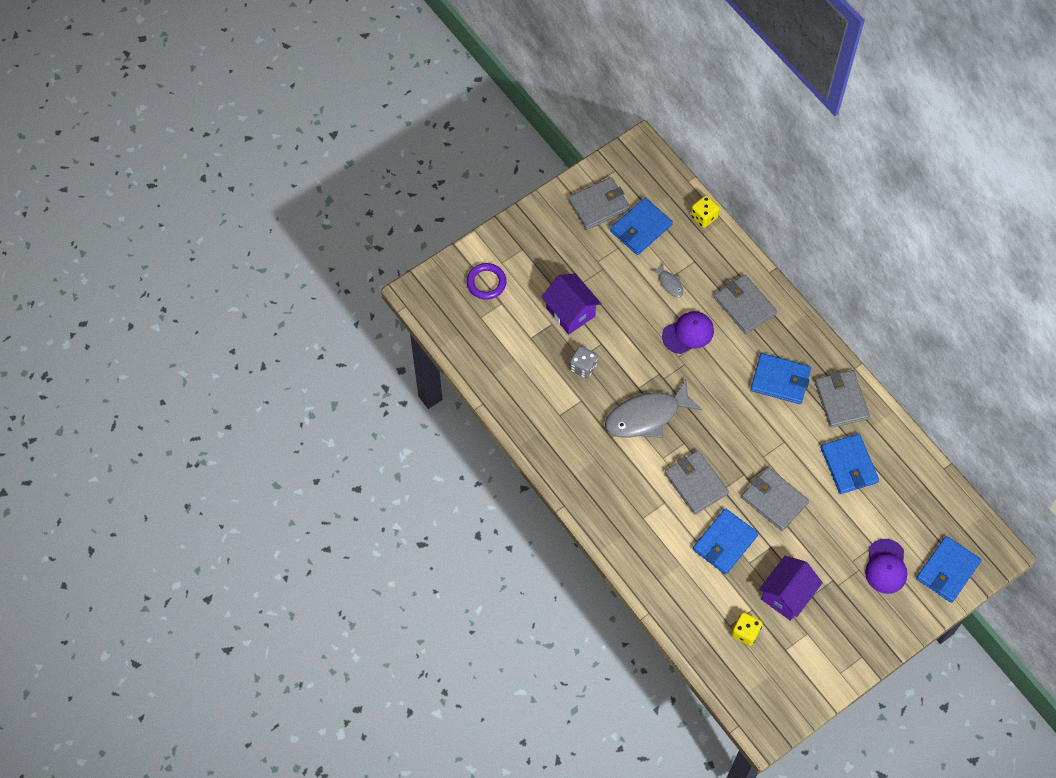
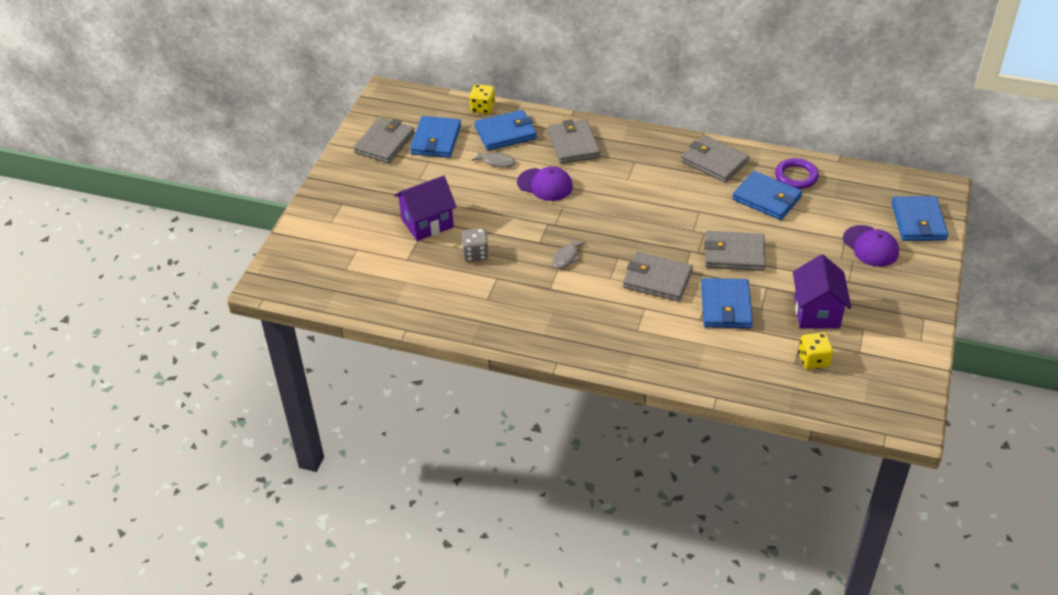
camera: 35 degrees left, 20 degrees down
purple ring [466,263,507,300] -> purple ring moved to [775,158,819,189]
purple house [541,273,601,335] -> purple house turned 45 degrees counterclockwise [394,175,457,241]
grey fish [605,380,702,438] -> grey fish [552,237,586,269], size x0.44
purple cap [662,311,714,354] -> purple cap turned 90 degrees clockwise [517,167,573,201]
grey wallet [714,274,777,334] -> grey wallet turned 60 degrees clockwise [548,119,600,164]
blue wallet [750,353,811,404] -> blue wallet moved to [475,110,537,151]

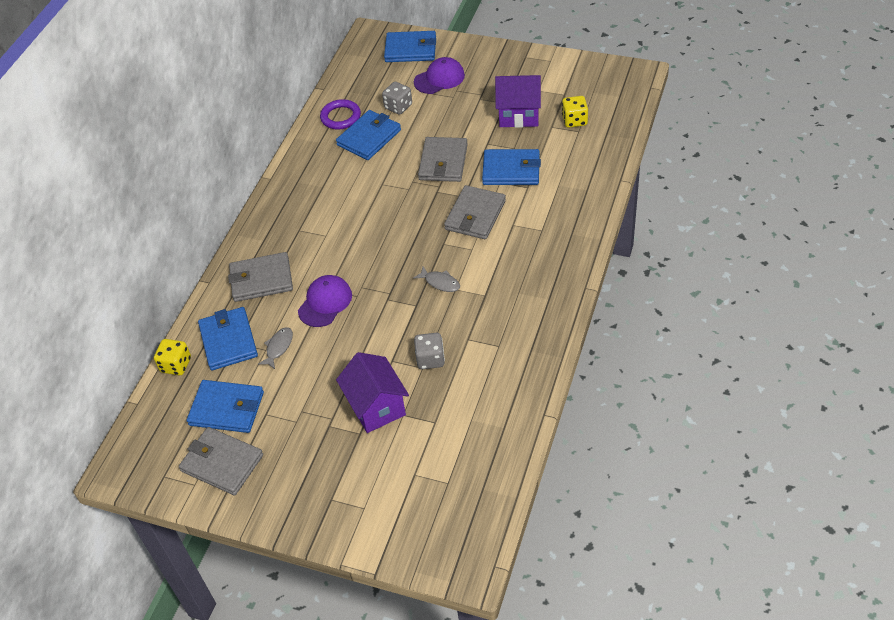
camera: 85 degrees left, 5 degrees up
grey wallet [681,135,749,183] -> none
none -> grey dice [382,82,412,115]

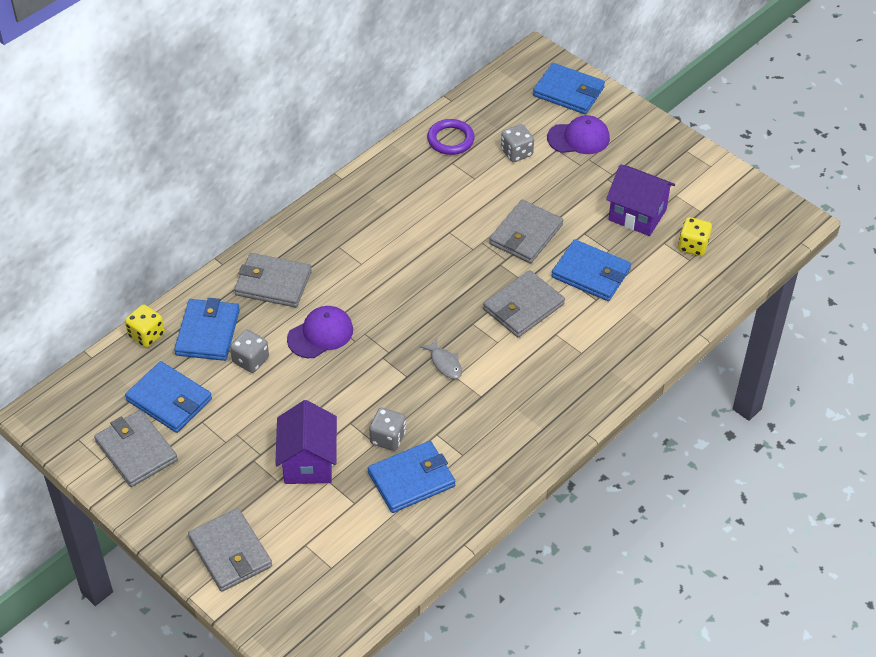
camera: 20 degrees right, 0 degrees up
grey fish [258,328,293,369] -> grey dice [230,330,269,373]
blue wallet [336,110,401,160] -> blue wallet moved to [368,441,455,513]
none -> grey wallet [188,508,272,592]

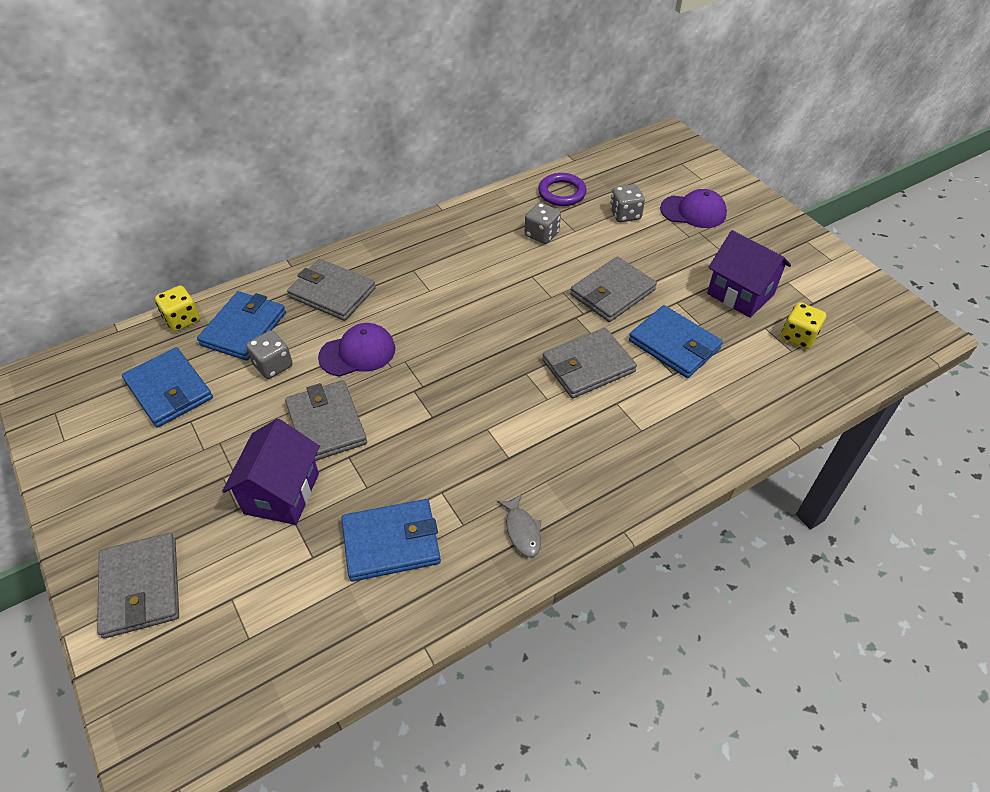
camera: 15 degrees right, 0 degrees up
grey wallet [94,410,178,487] -> grey wallet moved to [285,380,367,461]
grey dice [369,408,406,451] -> grey dice moved to [525,203,561,244]
grey fish [420,339,462,379] -> grey fish moved to [497,494,542,557]
blue wallet [533,63,605,114] -> none

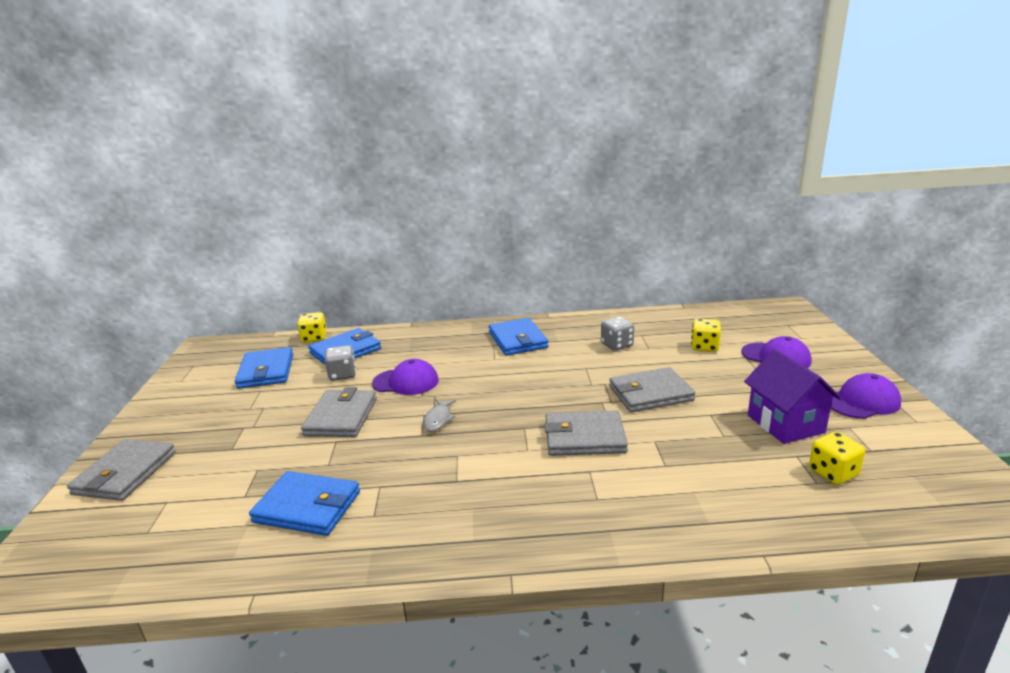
camera: 30 degrees right, 25 degrees down
purple house [222,419,320,525] -> none
grey wallet [287,259,376,321] -> none
grey fish [497,494,542,557] -> grey fish moved to [423,399,456,431]
purple ring [538,173,587,206] -> none
grey dice [610,184,645,222] -> yellow dice [691,319,721,352]
blue wallet [629,305,723,378] -> blue wallet moved to [489,318,549,356]
none -> purple cap [831,373,901,419]

